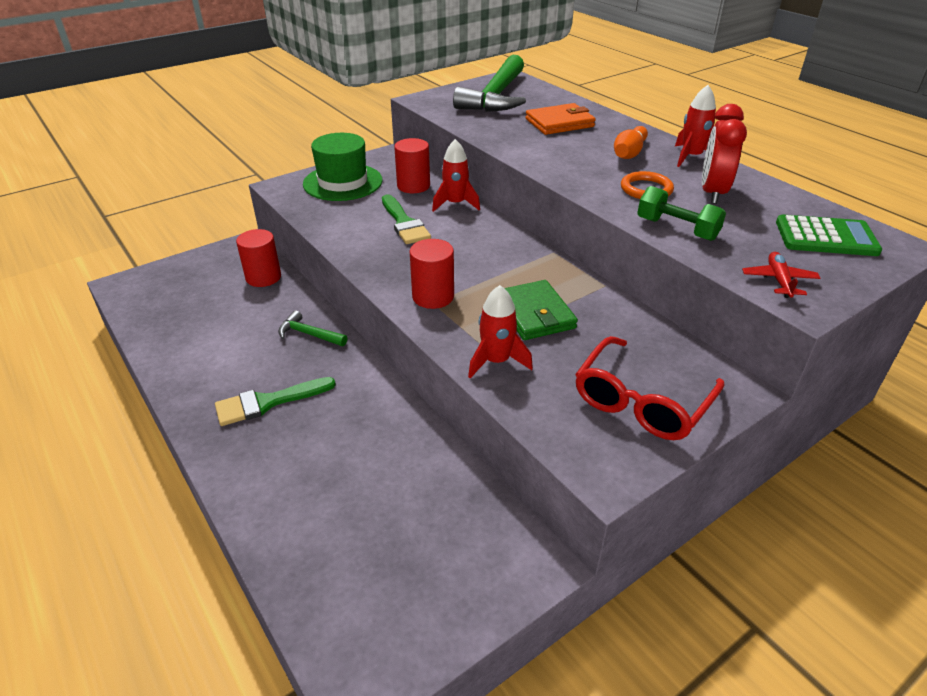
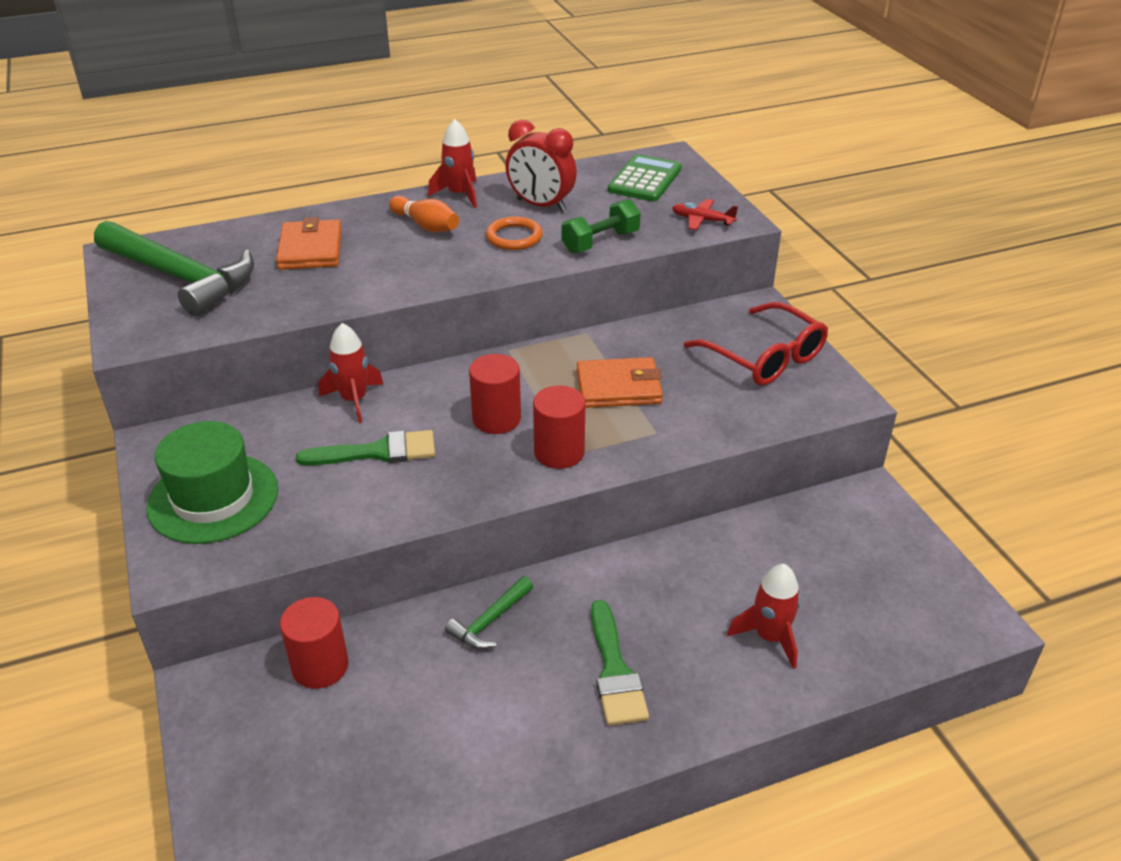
camera: 75 degrees left, 0 degrees up
red cylinder [394,138,430,193] -> red cylinder moved to [469,354,521,434]
red rocket [468,285,533,378] -> red rocket moved to [727,564,801,669]
green wallet [504,280,578,340] -> orange wallet [577,357,663,408]

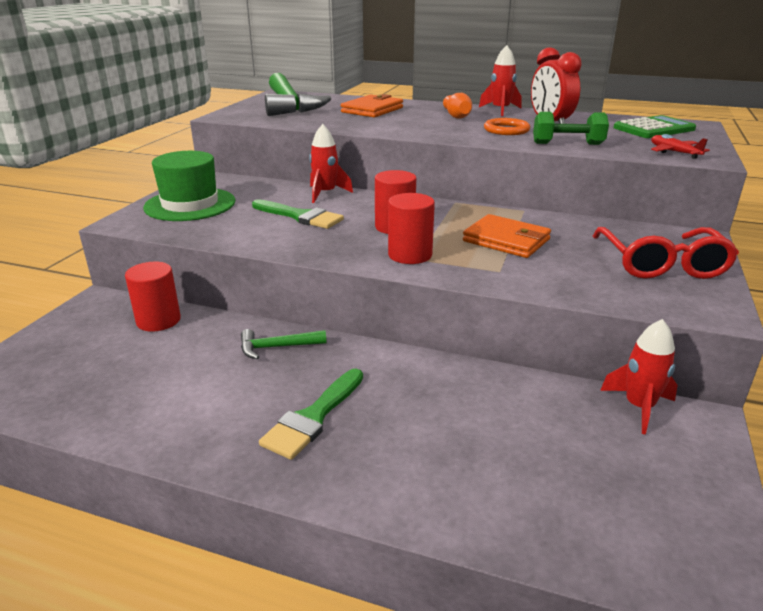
camera: 40 degrees right, 10 degrees down
red rocket [727,564,801,669] -> red rocket moved to [600,319,678,435]

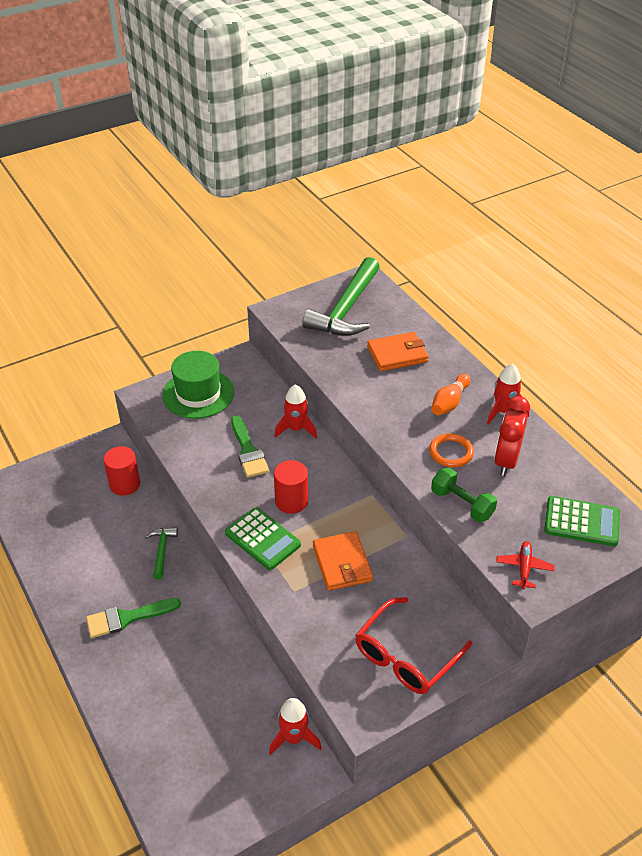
camera: 40 degrees right, 15 degrees up
green hammer [241,329,327,359] -> green hammer turned 60 degrees clockwise [145,527,178,579]
red cylinder [388,193,435,264] -> green calculator [225,507,301,570]

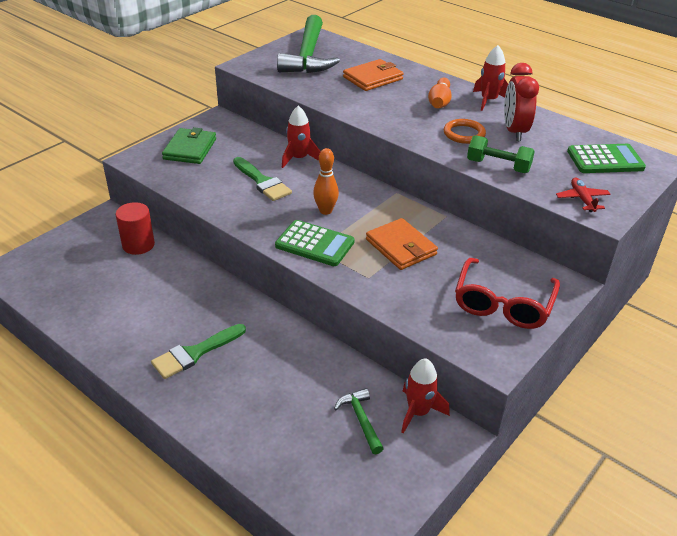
camera: 20 degrees left, 5 degrees down
green hammer [145,527,178,579] -> green hammer moved to [334,388,384,454]
green hat [162,351,234,419] -> green wallet [162,127,216,164]
red cylinder [274,460,308,514] -> orange bowling pin [313,148,339,215]

